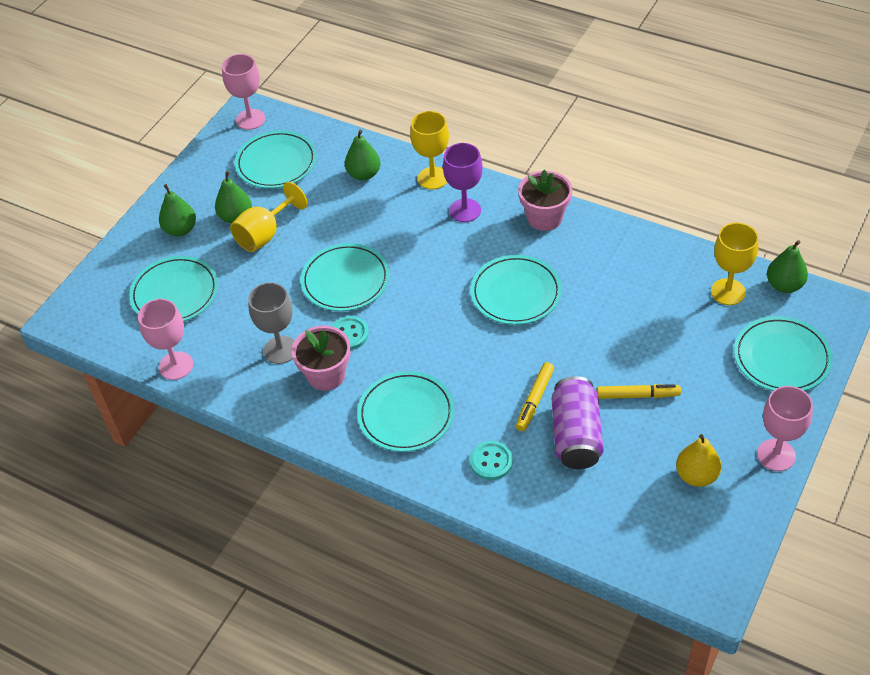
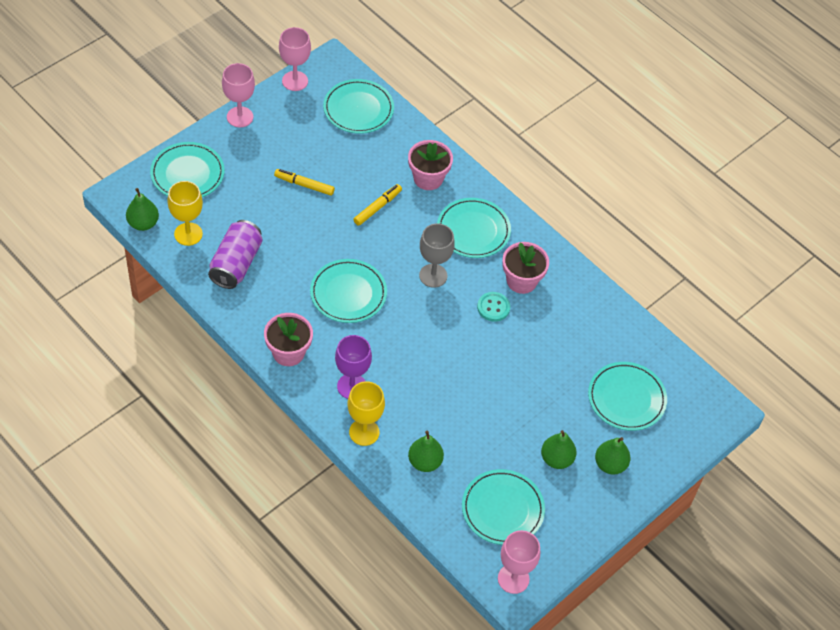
camera: 170 degrees left, 5 degrees up
pink goblet [138,299,193,380] -> pink goblet moved to [279,27,311,91]
yellow goblet [230,182,308,252] -> none
grey goblet [248,282,295,364] -> grey goblet moved to [419,223,455,288]
turquoise plate [301,243,390,311] -> turquoise plate moved to [323,79,394,134]
turquoise button [470,441,513,480] -> pink flower pot [408,140,453,190]
purple can [552,376,604,469] -> purple can moved to [208,220,262,289]
yellow pear [676,434,721,487] -> none

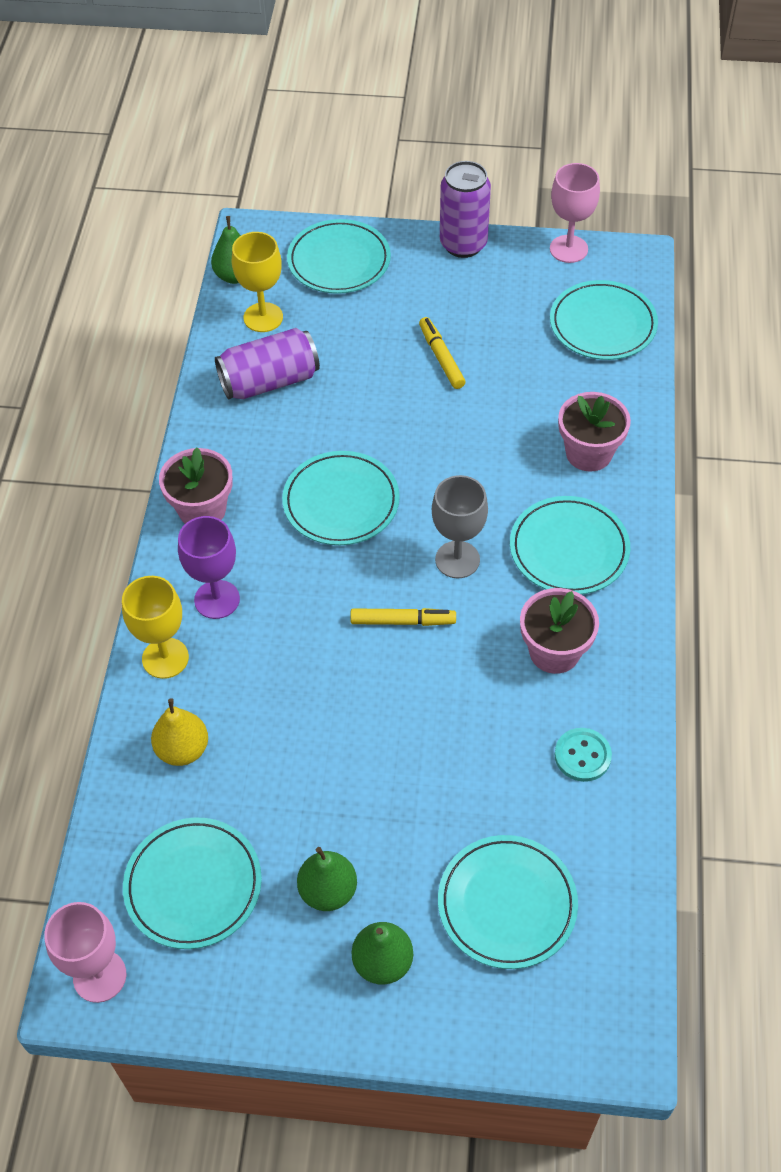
camera: 55 degrees right, 0 degrees up
pink goblet [222,63,255,127] -> purple can [440,161,491,258]
yellow marker [353,184,402,226] -> yellow marker moved to [350,608,456,626]
green pear [408,430,444,472] -> yellow pear [151,698,208,766]
turquoise button [477,292,510,322] -> turquoise button moved to [555,728,612,782]

